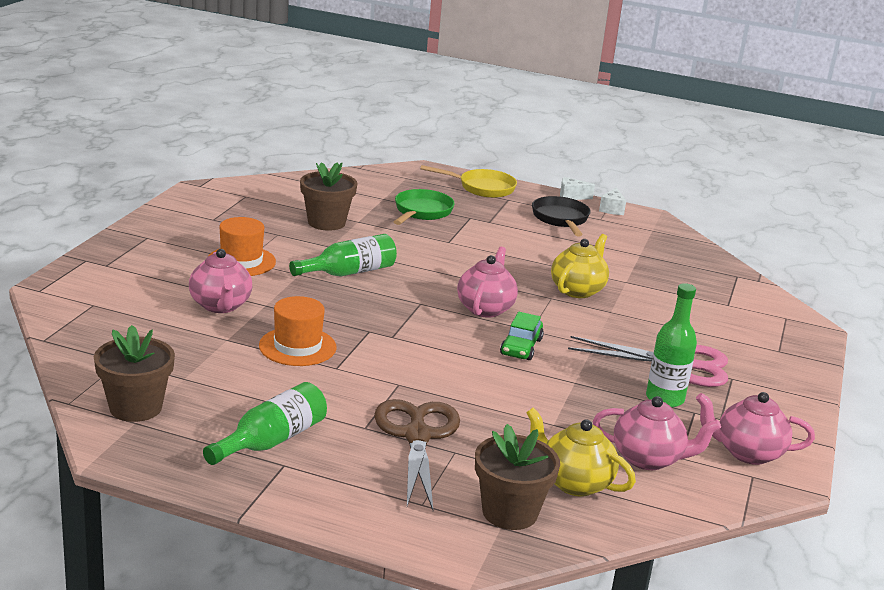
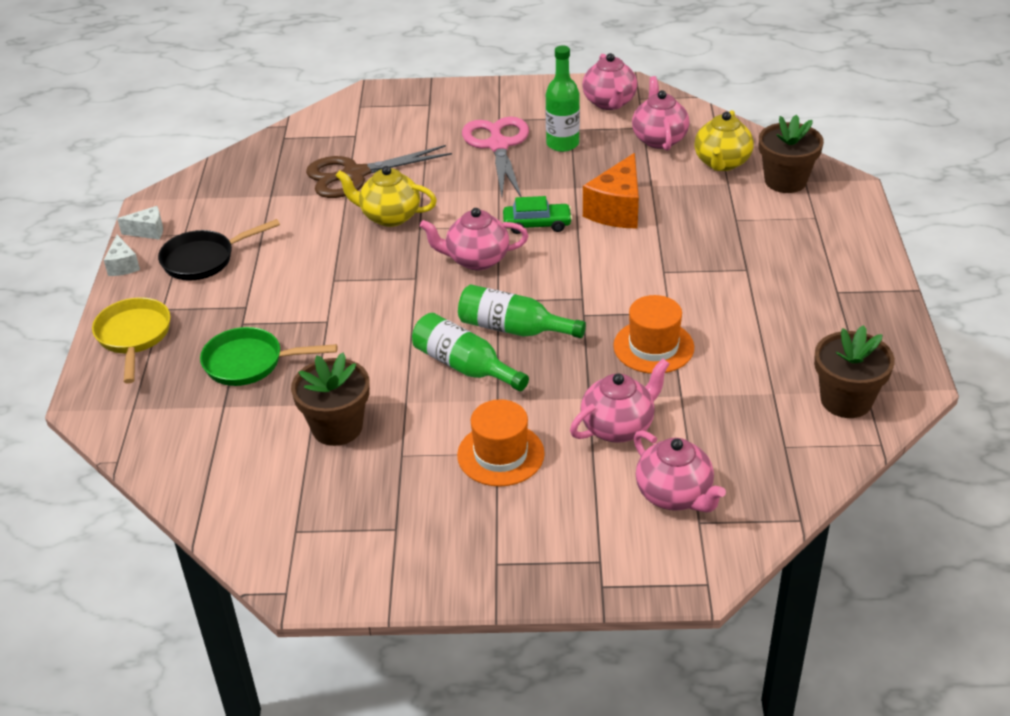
camera: 105 degrees left, 15 degrees up
green bottle [203,382,327,465] -> green bottle moved to [458,285,586,338]
brown scissors [374,399,460,510] -> brown scissors moved to [306,145,452,198]
none -> orange cheese [583,153,639,229]
none -> pink teapot [634,430,726,512]

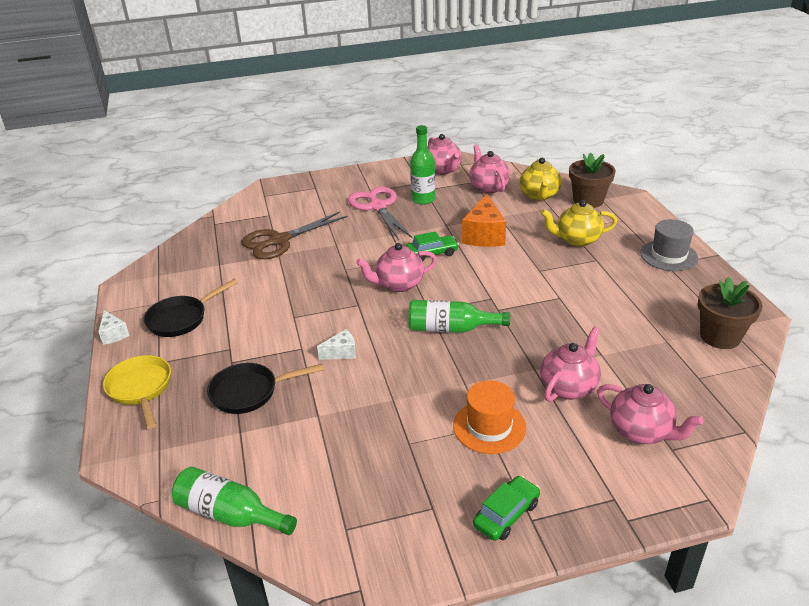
camera: 15 degrees left, 5 degrees down
white cheese [117,206,163,240] -> white cheese moved to [317,329,356,360]
green pan [200,327,337,386] -> black pan [207,363,323,414]
brown flower pot [291,353,370,446] -> none
yellow teapot [336,166,437,227] -> yellow teapot moved to [541,200,617,247]
green bottle [412,313,529,391] -> green bottle moved to [172,467,297,535]
orange hat [613,295,694,374] -> none
none -> green car [473,476,540,541]
none -> grey hat [640,219,698,271]

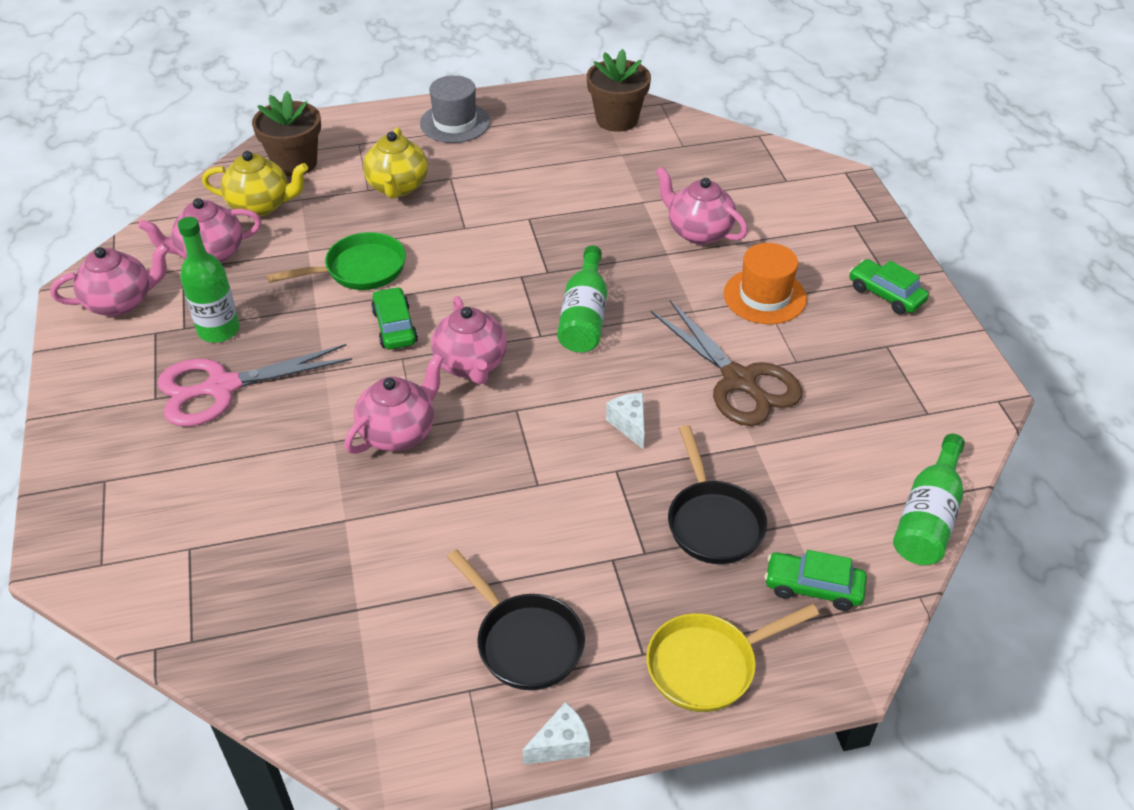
camera: 90 degrees left, 10 degrees up
brown scissors [241,212,348,259] -> brown scissors moved to [651,300,803,426]
orange cheese [462,194,506,247] -> green pan [267,232,406,290]
pink teapot [597,384,703,444] -> pink teapot moved to [344,353,444,454]
none -> green car [765,550,867,611]

